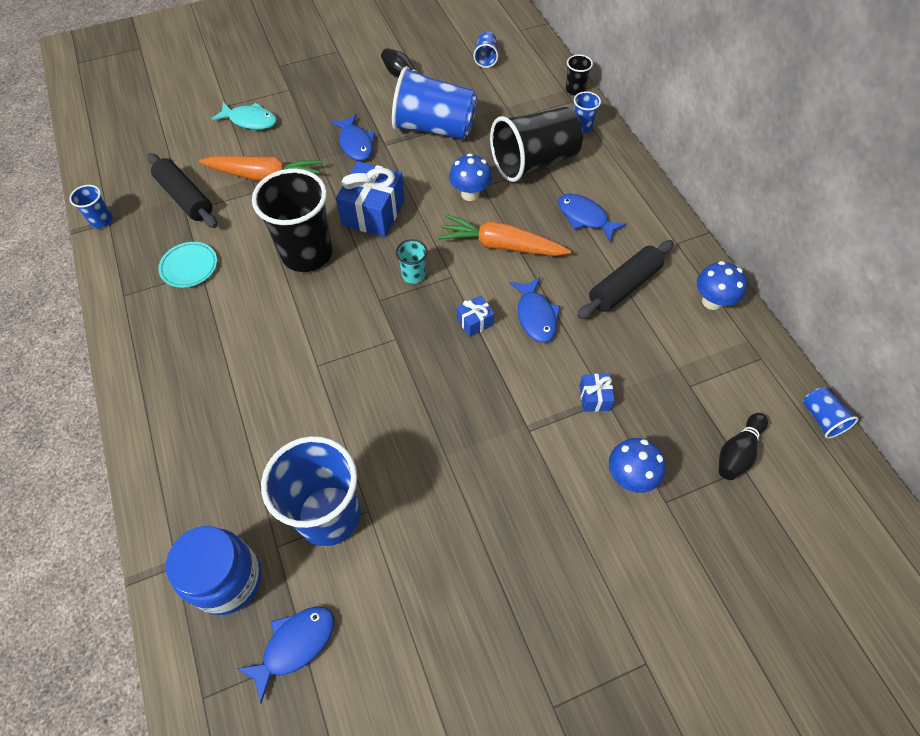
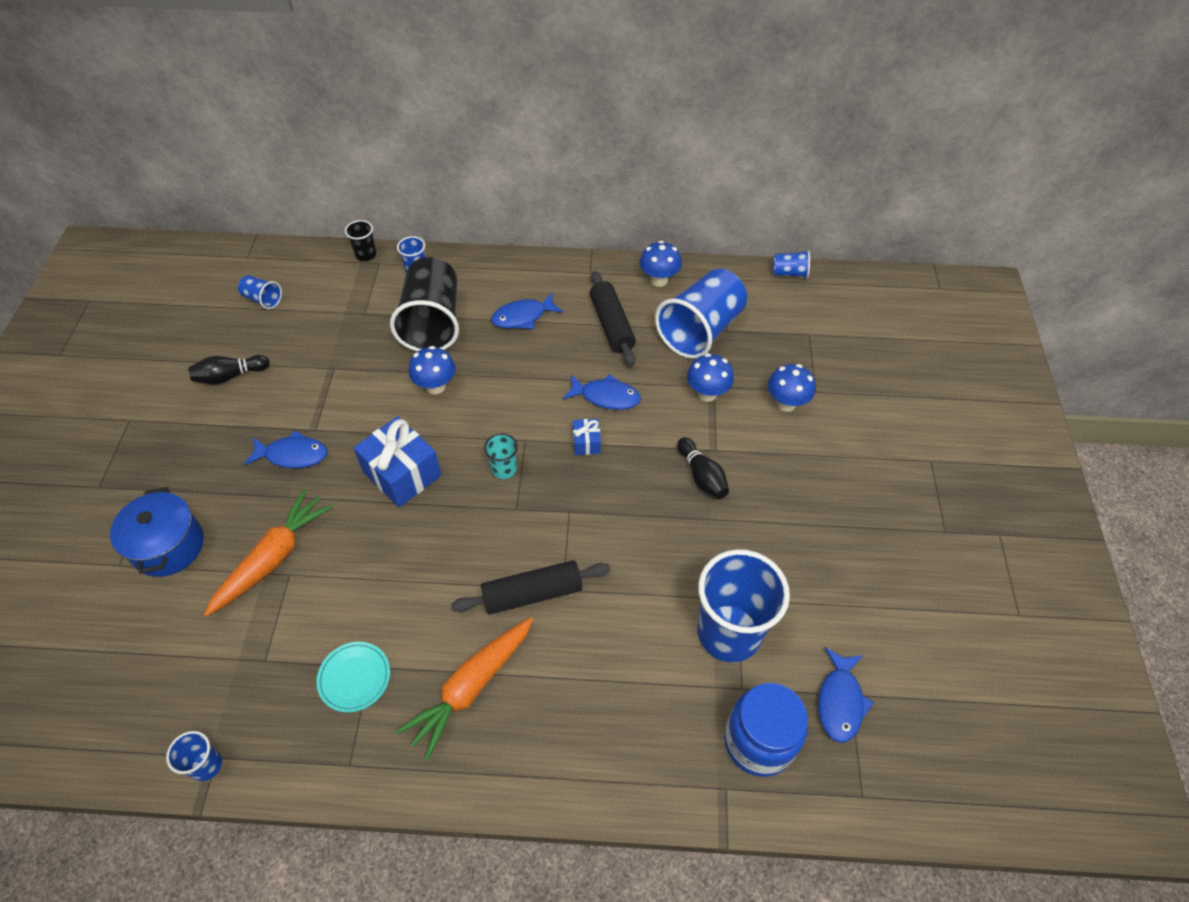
camera: 65 degrees left, 5 degrees down
black rolling pin [148,153,217,228] -> black rolling pin moved to [451,560,610,614]
turquoise fish [211,102,277,130] -> blue pot [110,487,204,577]
blue fish [237,606,334,704] -> blue fish turned 150 degrees counterclockwise [818,647,874,743]
black cup [252,169,333,272] -> none
blue cup [392,66,477,140] -> blue cup moved to [655,268,747,359]
orange carrot [438,214,571,256] -> orange carrot moved to [396,617,533,760]
blue gift [579,374,615,412] -> blue mushroom [687,353,734,402]
black bowling pin [719,413,768,480] -> black bowling pin moved to [677,437,729,499]

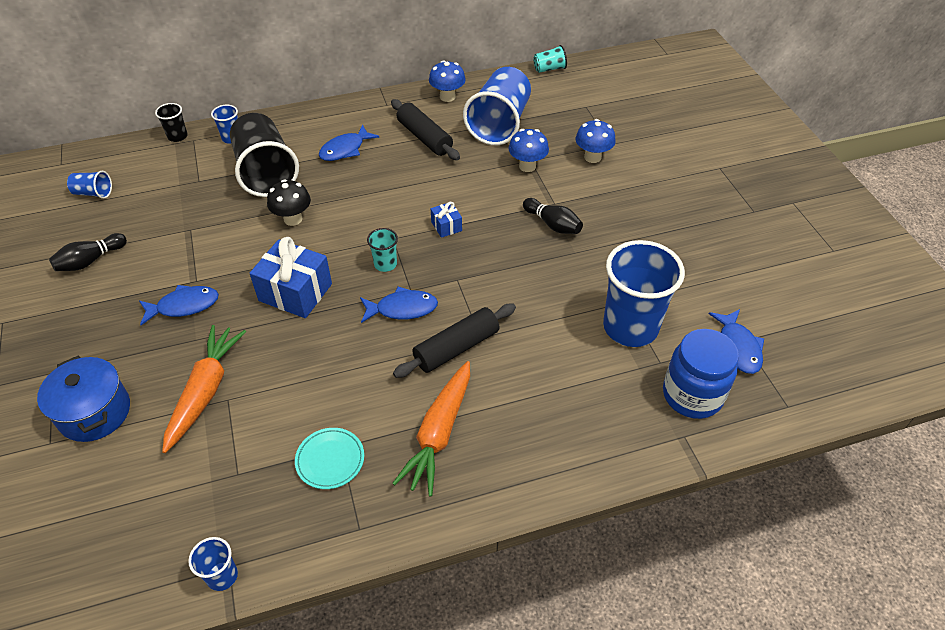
camera: 20 degrees left, 5 degrees down
blue mushroom [409,346,456,394] -> black mushroom [267,180,311,226]
blue fish [563,374,641,410] -> blue fish moved to [360,287,438,323]
blue cup [773,250,810,278] -> turquoise cup [533,45,567,73]

